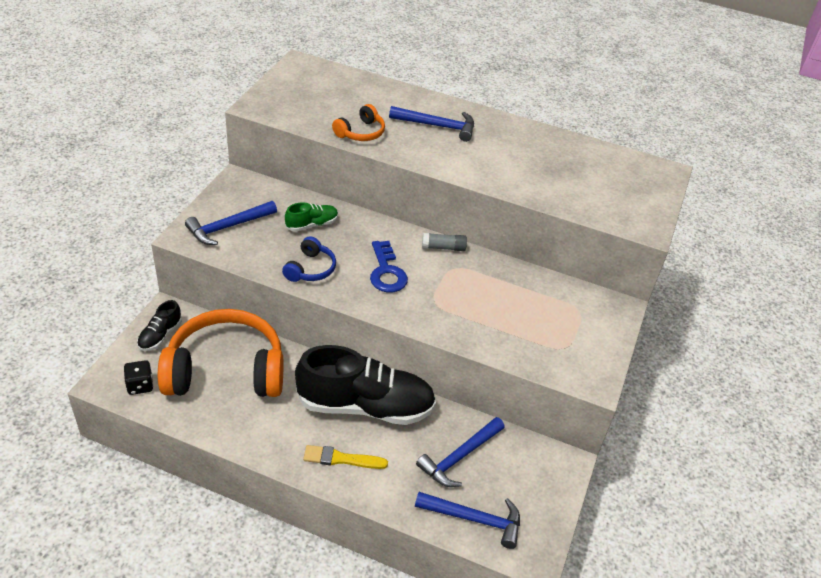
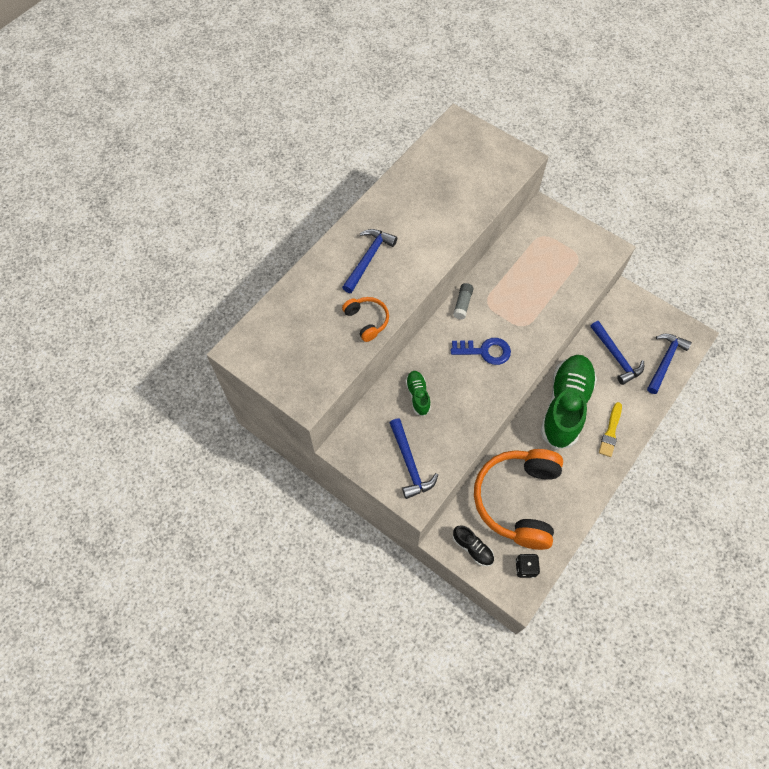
camera: 70 degrees left, 20 degrees up
blue headphones [282,236,336,282] -> none
black shoe [295,345,436,425] -> green shoe [540,355,597,449]

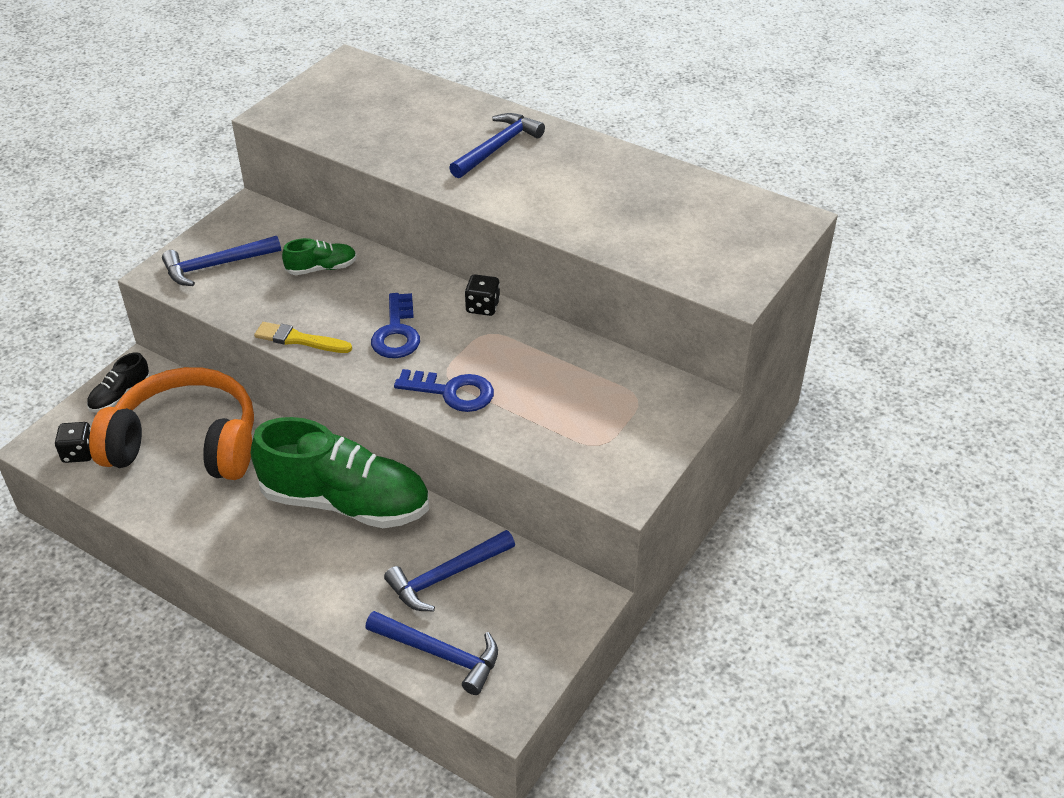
camera: 85 degrees right, 20 degrees down
blue hammer [342,229,397,293] -> blue hammer turned 75 degrees counterclockwise [449,113,545,178]
orange headphones [342,297,389,342] -> none
grey glue stick [453,283,474,320] -> black dice [465,274,500,316]
yellow brush [599,402,622,457] -> yellow brush moved to [254,322,352,353]
none -> blue key [394,369,494,412]

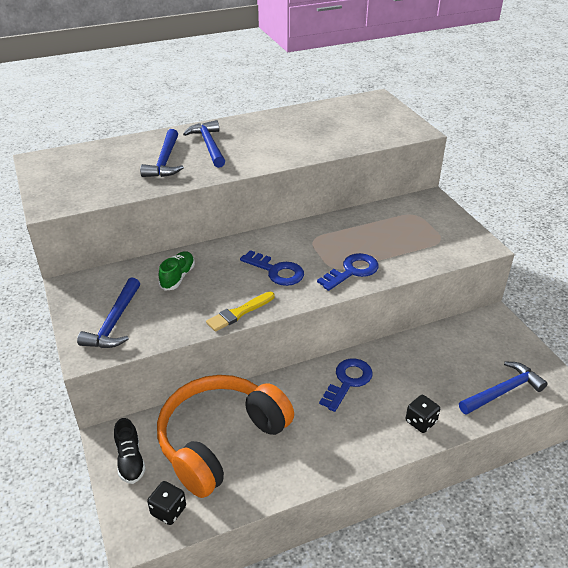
camera: 55 degrees left, 5 degrees down
green shoe [251,417,429,528] -> blue key [319,358,373,412]
blue hammer [384,530,515,611] -> blue hammer moved to [140,129,184,177]
black dice [465,274,500,316] -> black dice moved to [406,395,440,433]

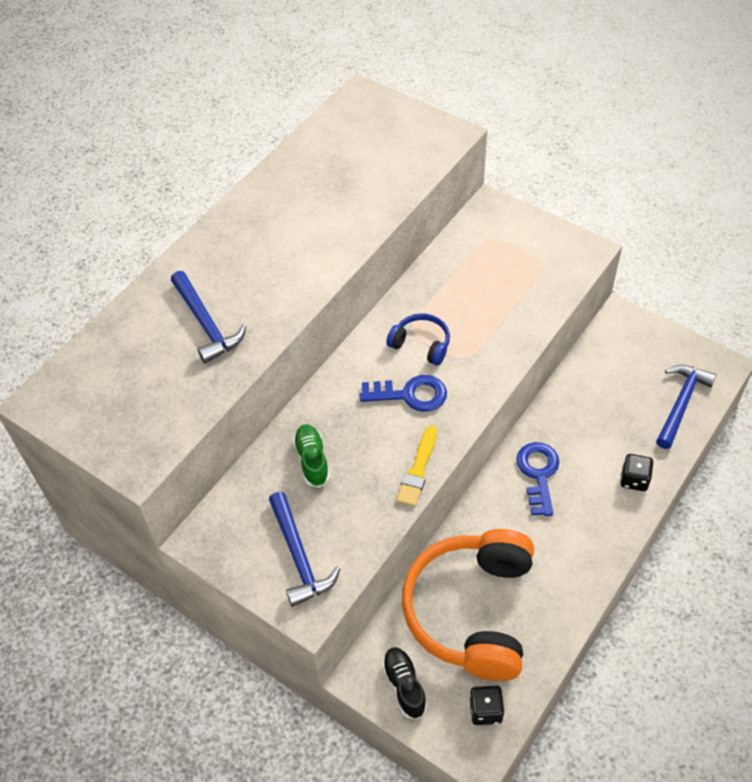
camera: 30 degrees left, 15 degrees up
black shoe [114,418,146,484] -> black shoe turned 150 degrees counterclockwise [382,647,427,719]
blue hammer [183,120,225,168] -> none
blue key [317,253,379,291] -> none
none -> blue headphones [386,313,450,366]

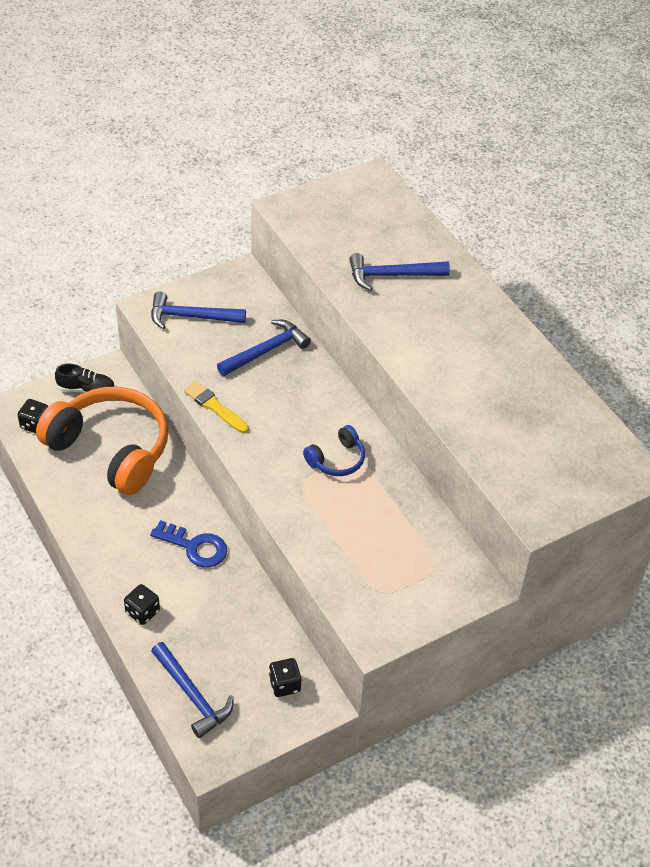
camera: 110 degrees right, 5 degrees down
green shoe [293,424,330,488] -> blue hammer [217,320,311,376]
blue key [360,375,447,412] -> none
none -> black dice [269,658,301,697]

